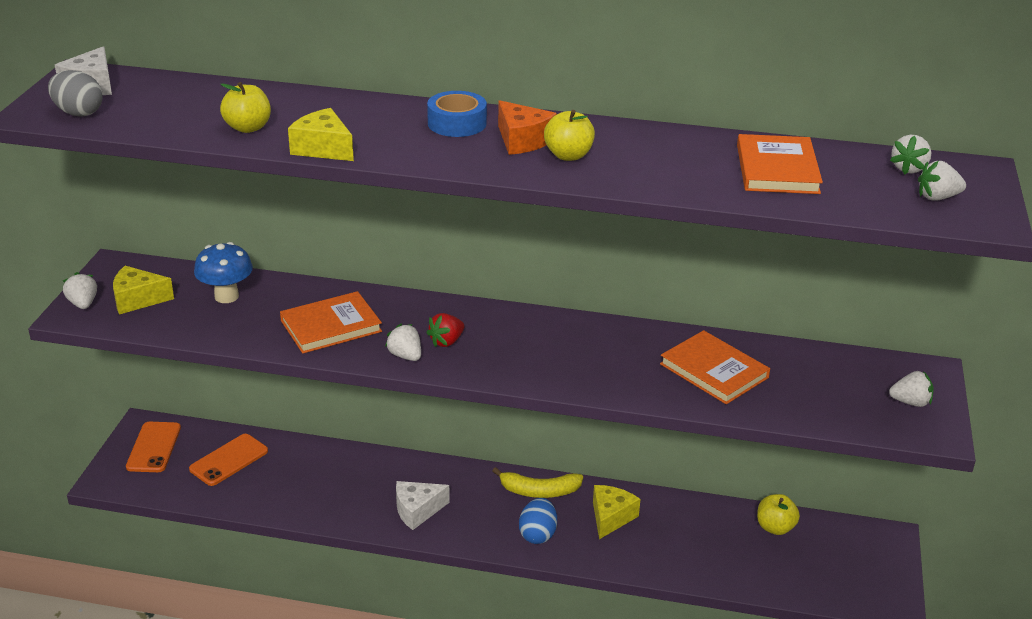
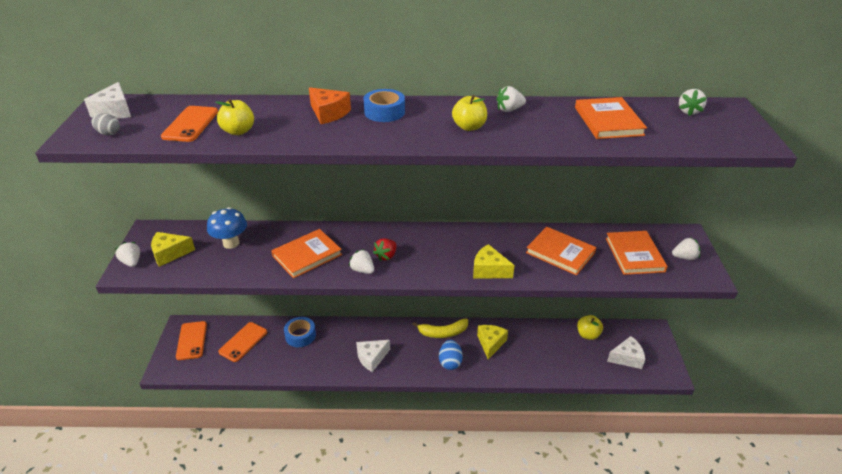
camera: 10 degrees left, 5 degrees up
grey egg [48,70,102,117] -> grey egg [91,113,120,135], size x0.66
yellow cheese [288,108,354,161] -> yellow cheese moved to [473,244,515,278]
orange cheese [498,100,557,155] -> orange cheese moved to [309,87,351,124]
white strawberry [918,161,966,201] -> white strawberry moved to [496,86,526,112]
none -> orange phone [161,106,218,142]
none -> blue tape [284,317,316,347]
none -> orange book [606,231,668,275]
none -> white cheese [607,336,645,369]

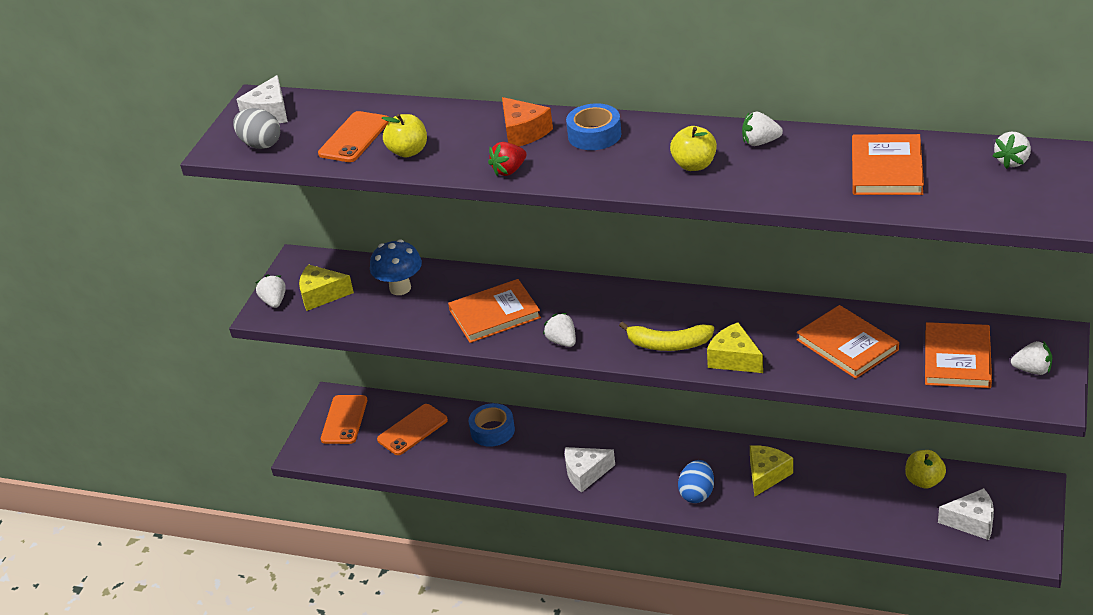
camera: 20 degrees right, 0 degrees up
grey egg [91,113,120,135] -> grey egg [233,108,280,149], size x1.52
red strawberry [373,238,397,261] -> red strawberry moved to [488,142,527,176]
yellow banana [412,319,468,338] -> yellow banana moved to [619,321,714,351]

